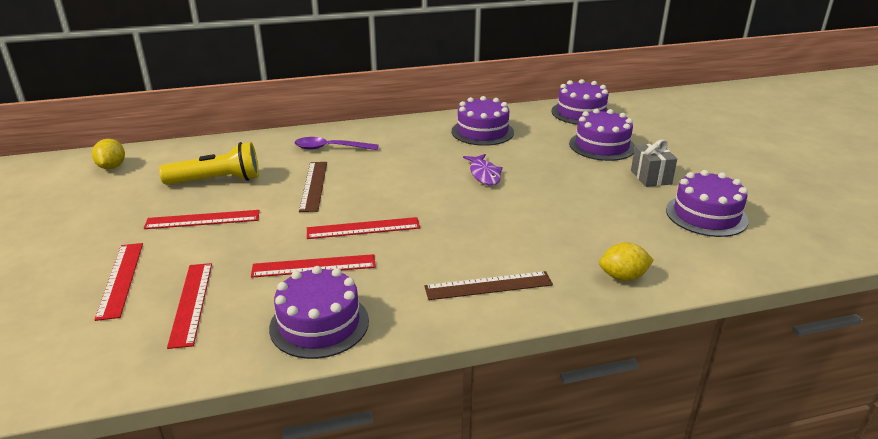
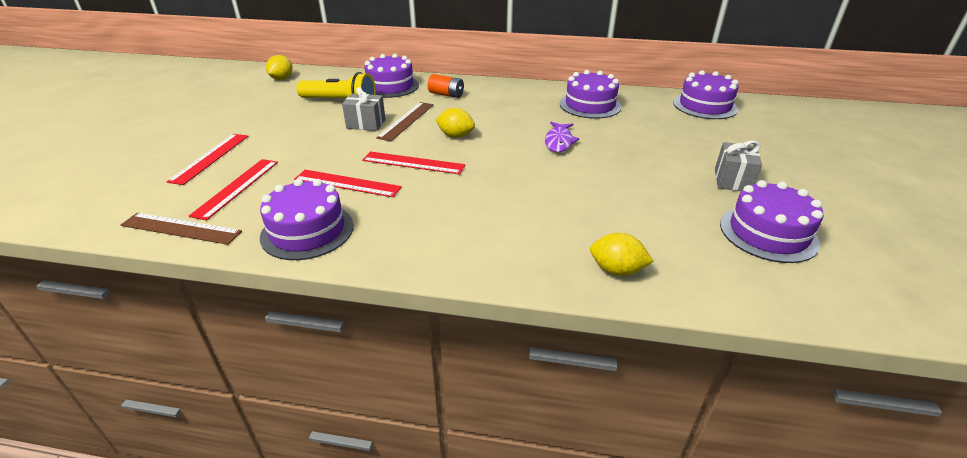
camera: 25 degrees right, 5 degrees up
red ruler [144,210,260,229] -> none
purple spoon [295,137,379,150] -> orange battery [428,74,464,98]
brown ruler [424,271,553,300] -> brown ruler moved to [121,213,242,245]
purple cake [569,109,635,161] -> purple cake moved to [364,54,419,98]
none -> grey gift [342,87,386,131]
none -> yellow lemon [435,108,475,138]

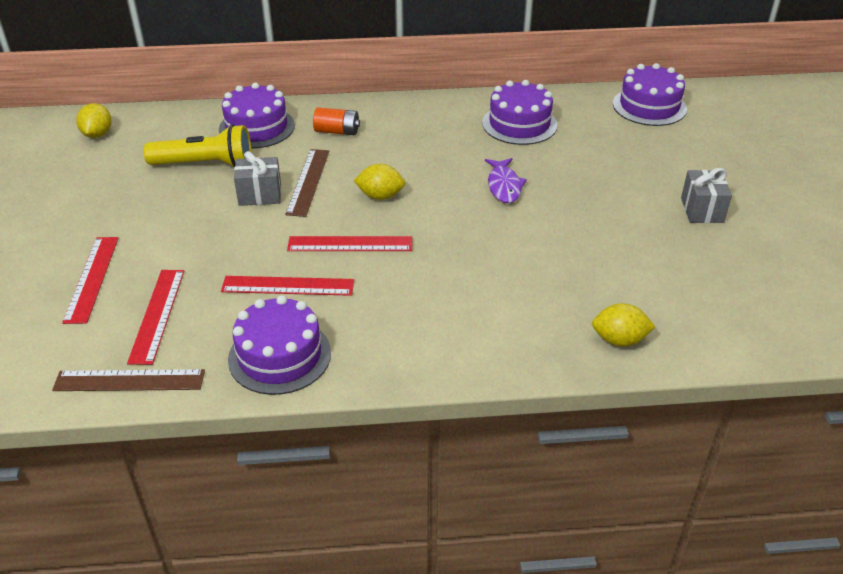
camera: 15 degrees left, 5 degrees up
purple cake [720,180,824,263] -> none

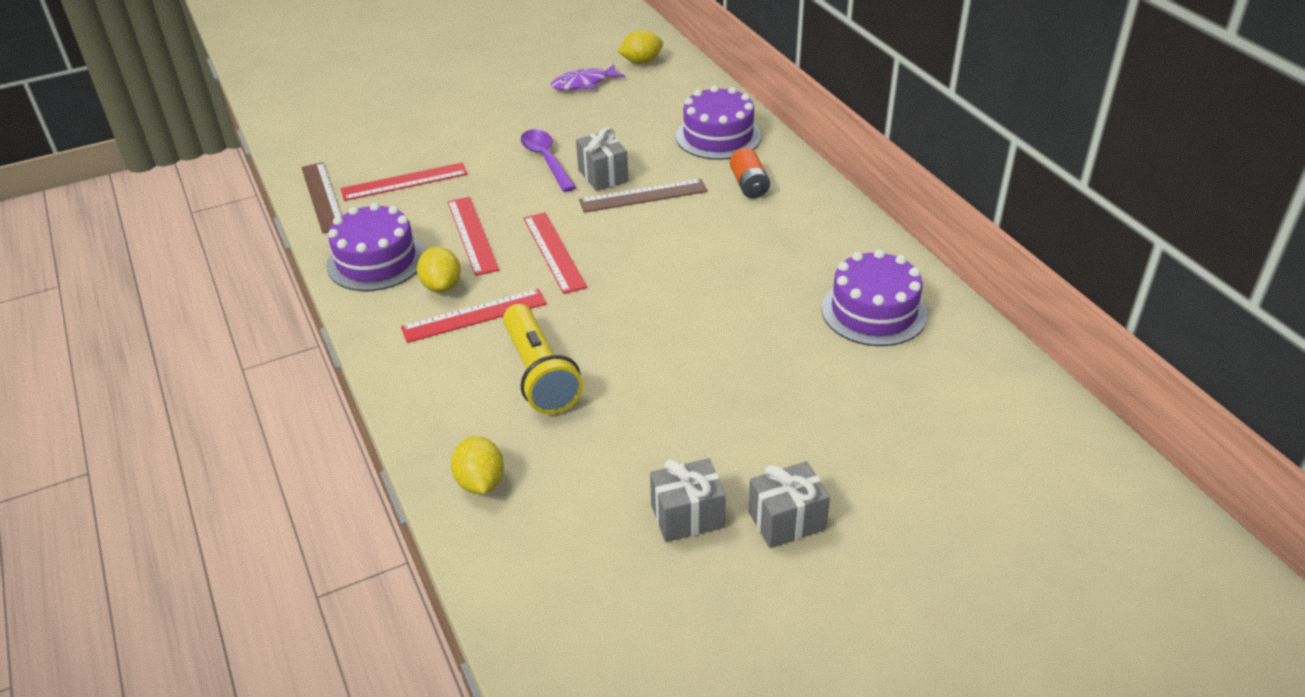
camera: 70 degrees right, 0 degrees up
red ruler [62,237,118,324] -> red ruler moved to [401,289,547,343]
yellow flashlight [143,124,252,167] -> yellow flashlight moved to [503,304,583,414]
yellow lemon [353,164,405,200] -> yellow lemon moved to [417,247,461,293]
purple fish [485,158,527,203] -> purple fish moved to [551,64,625,90]
purple cake [613,63,687,126] -> none
none -> purple spoon [521,129,576,192]
none -> grey gift [650,458,726,542]

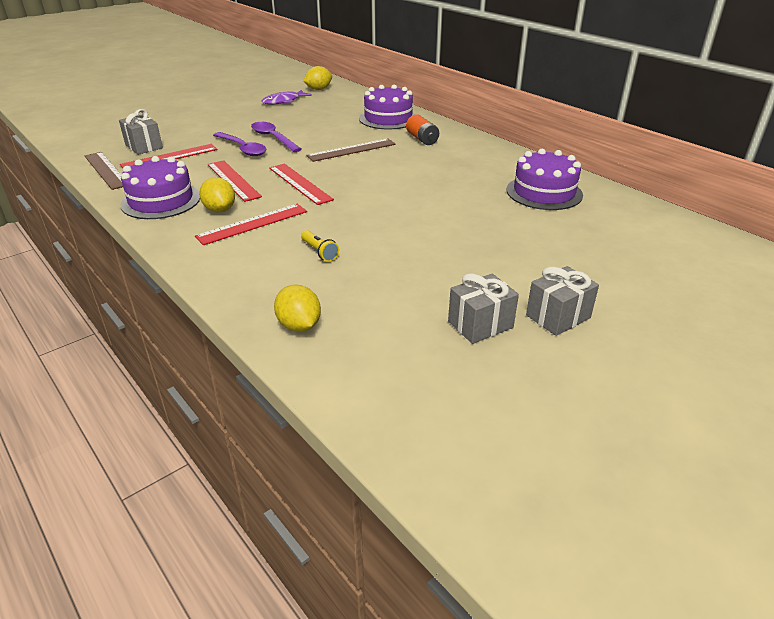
camera: 15 degrees left, 5 degrees down
yellow flashlight [503,304,583,414] -> yellow flashlight [301,230,339,262], size x0.46
grey gift [576,127,628,191] -> grey gift moved to [119,109,163,155]
none -> purple spoon [213,132,267,156]

